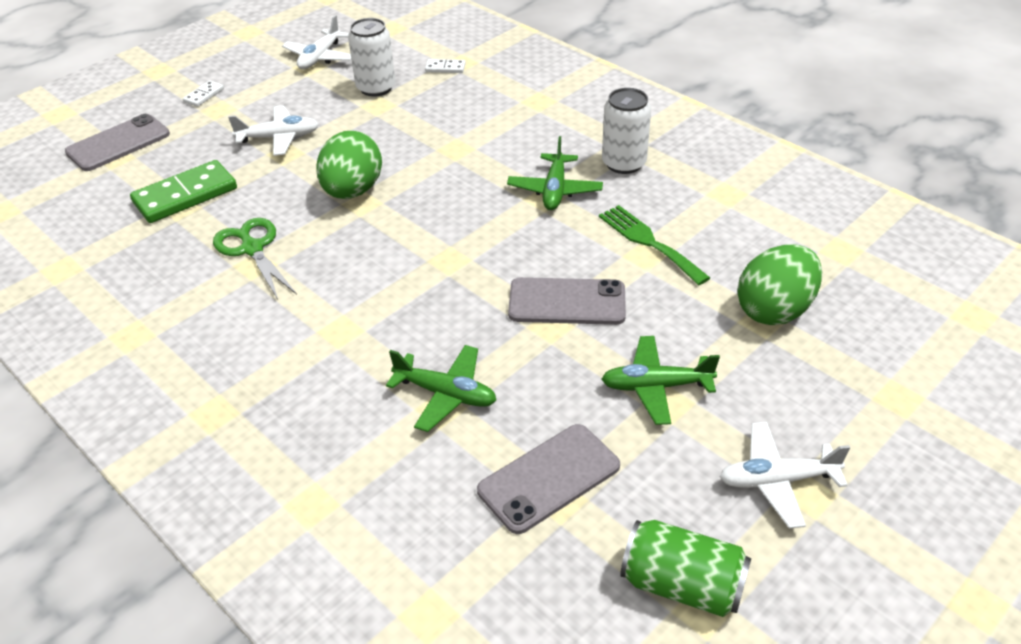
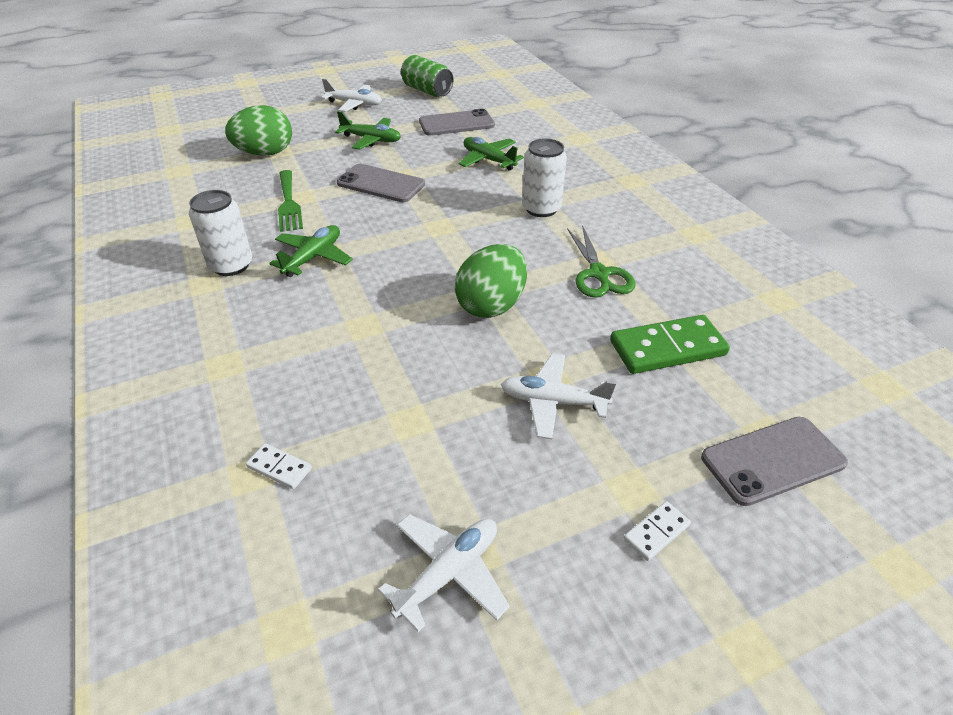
camera: 160 degrees left, 0 degrees up
white can [348,18,395,97] -> white can moved to [522,138,567,217]

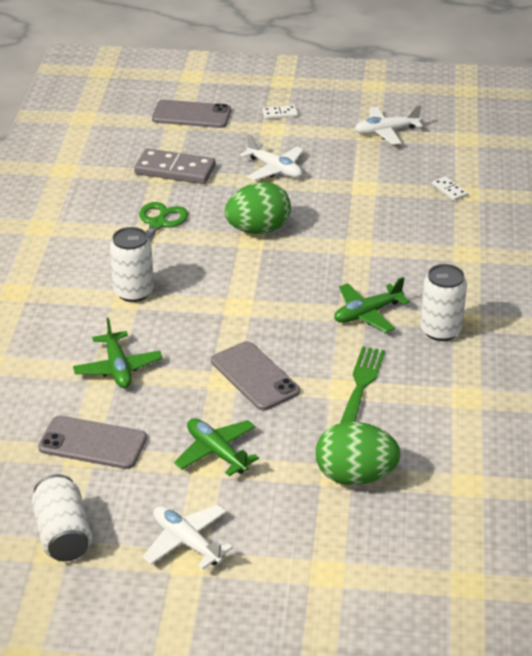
camera: 150 degrees left, 5 degrees down
green can [401,55,454,97] -> white can [32,474,92,562]
green domino [610,315,730,374] -> grey domino [134,148,215,184]

